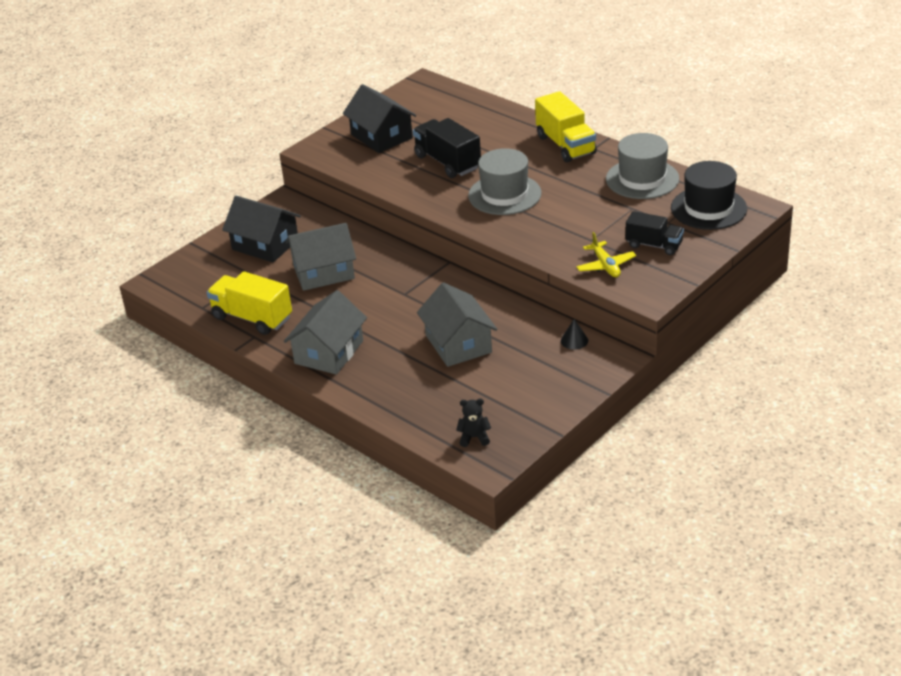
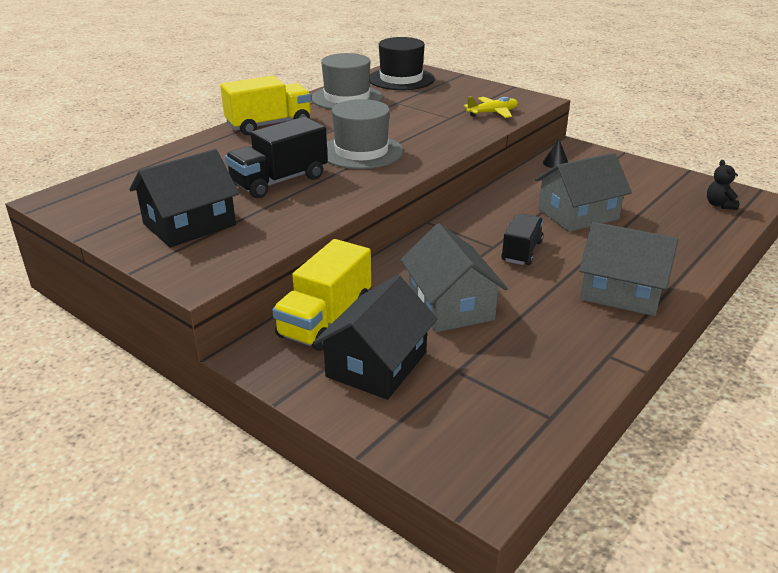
camera: 95 degrees left, 5 degrees down
yellow truck [207,271,292,335] -> yellow truck moved to [273,239,371,351]
black truck [626,211,684,255] -> black truck moved to [501,214,543,265]

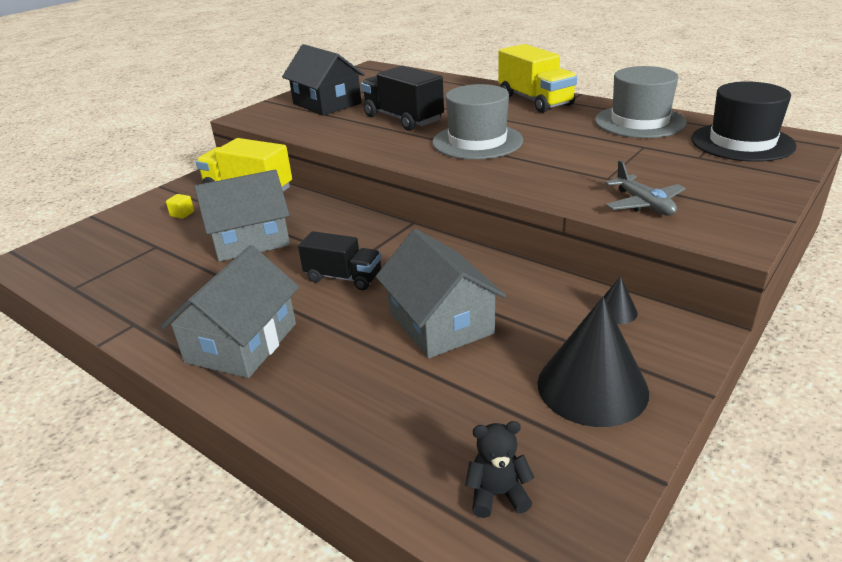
camera: 90 degrees right, 0 degrees up
black house [313,275,437,400] -> yellow cube [166,194,194,219]
yellow plane [464,96,518,118] -> grey plane [605,160,686,216]
none -> black cone [537,297,649,427]

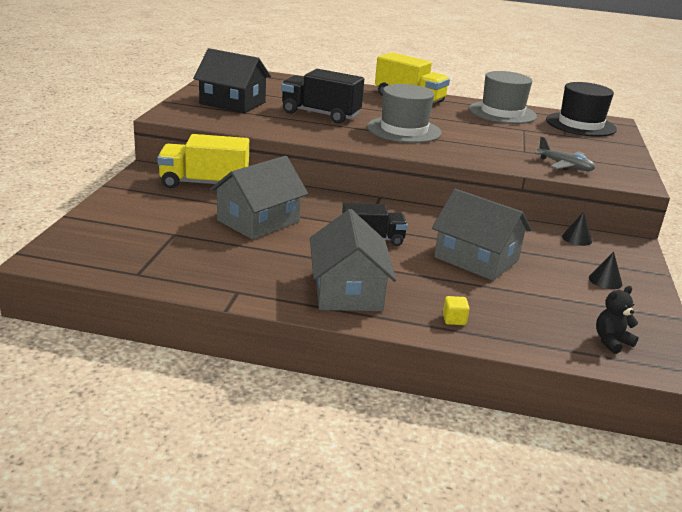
camera: 30 degrees left, 5 degrees down
yellow cube [166,194,194,219] -> yellow cube moved to [443,296,470,325]
black cone [537,297,649,427] -> black cone [589,252,622,290], size x0.45

